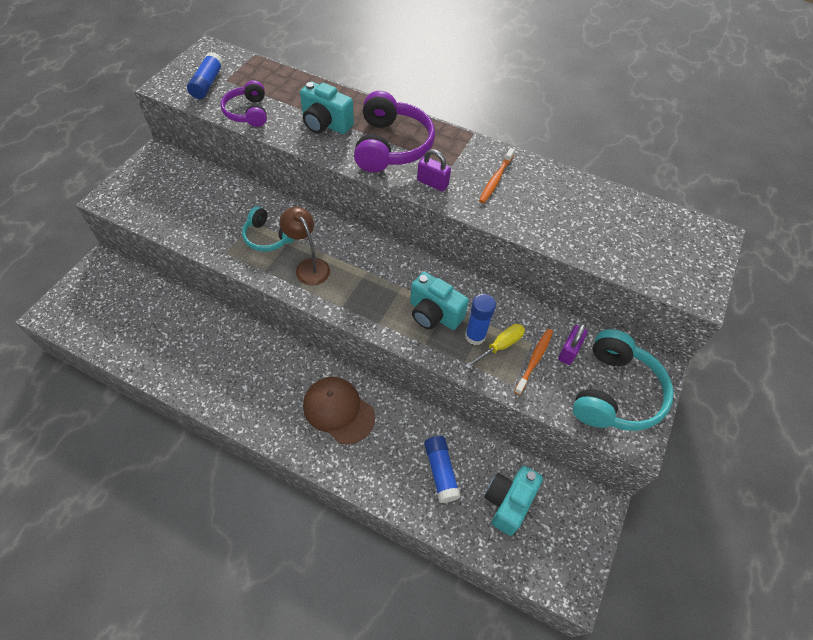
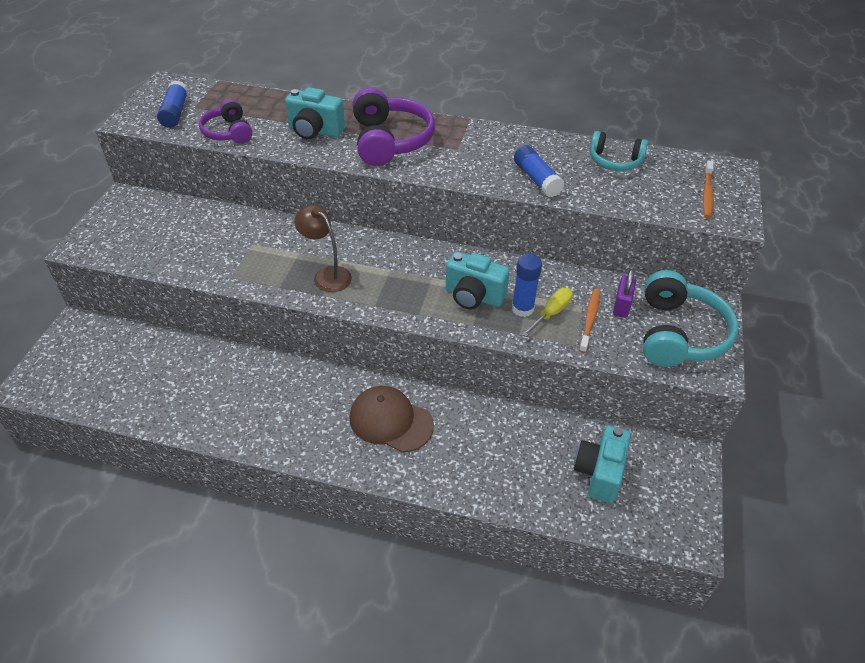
camera: 10 degrees left, 10 degrees down
turquoise headphones [242,206,295,252] -> turquoise headphones moved to [590,131,648,171]
purple padlock [417,149,451,192] -> none
blue glue stick [424,436,460,503] -> blue glue stick moved to [514,145,564,197]
orange toothbrush [479,148,515,203] -> orange toothbrush moved to [703,160,714,218]

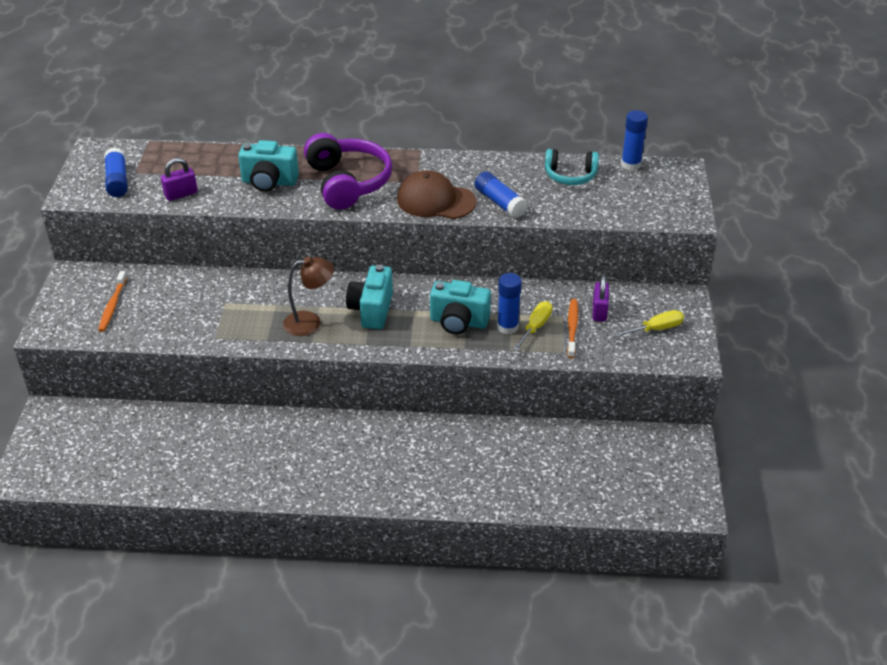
camera: 10 degrees left, 5 degrees down
purple headphones [199,99,252,144] -> purple padlock [161,158,198,201]
brown lamp [294,205,352,292] -> brown lamp turned 135 degrees clockwise [283,257,334,336]
brown cap [349,386,434,453] -> brown cap moved to [397,170,476,219]
turquoise camera [574,425,631,503] -> turquoise camera moved to [346,264,393,329]
turquoise headphones [643,270,739,367] -> yellow screwdriver [614,310,684,337]
orange toothbrush [703,160,714,218] -> orange toothbrush moved to [98,271,127,332]
none -> blue glue stick [621,110,648,171]

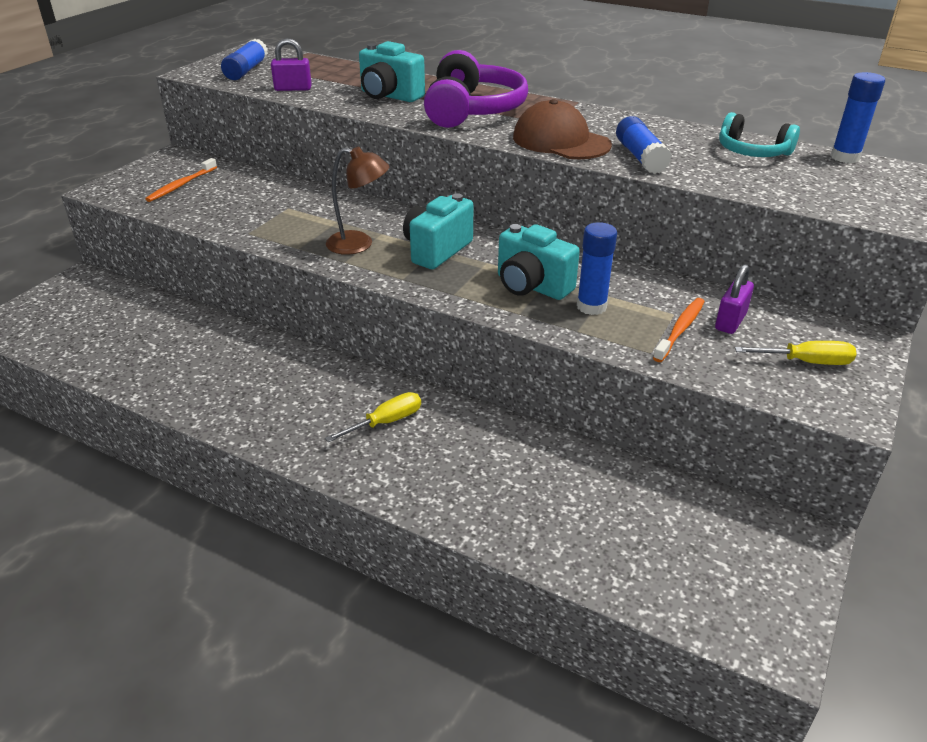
camera: 25 degrees right, 5 degrees down
yellow screwdriver [513,301,552,351] -> yellow screwdriver moved to [325,392,421,442]

